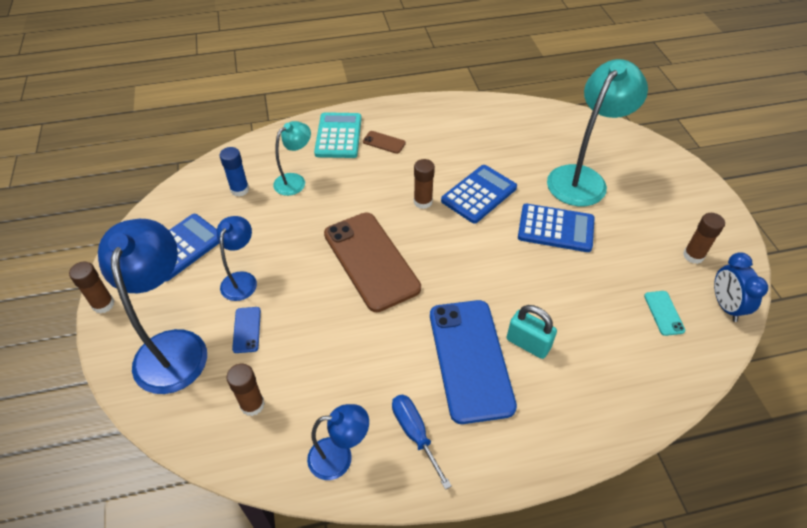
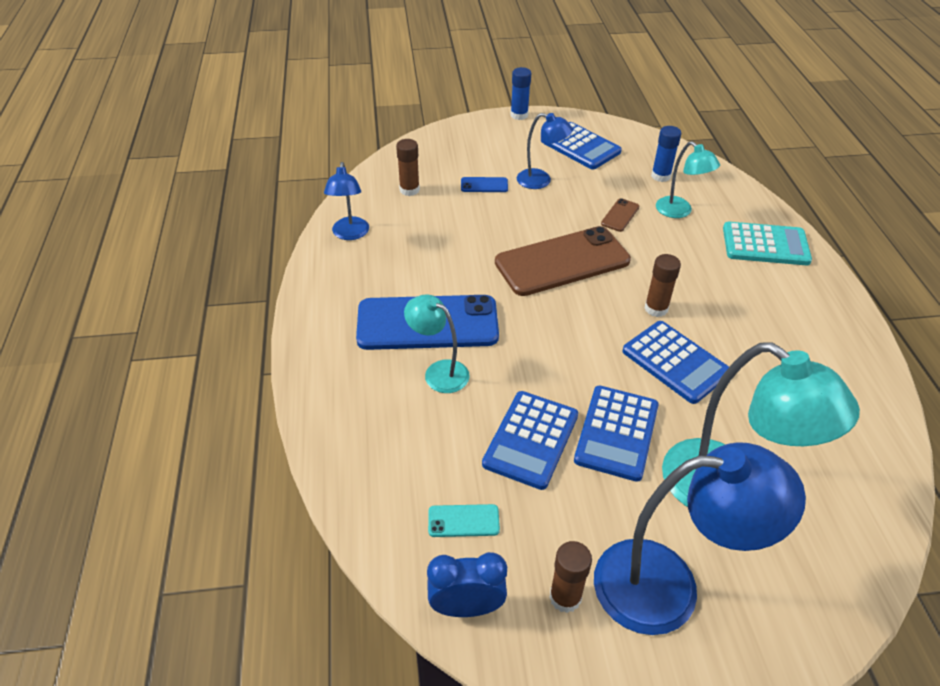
camera: 95 degrees right, 5 degrees down
brown glue stick [69,261,115,314] -> blue glue stick [510,67,531,120]
blue lamp [98,219,207,394] -> blue lamp moved to [594,442,806,635]
brown phone [363,131,406,154] -> brown phone moved to [601,198,639,232]
blue screwdriver [392,395,451,490] -> none
turquoise padlock [507,305,557,359] -> turquoise lamp [404,294,470,393]
none -> blue calculator [482,391,578,490]

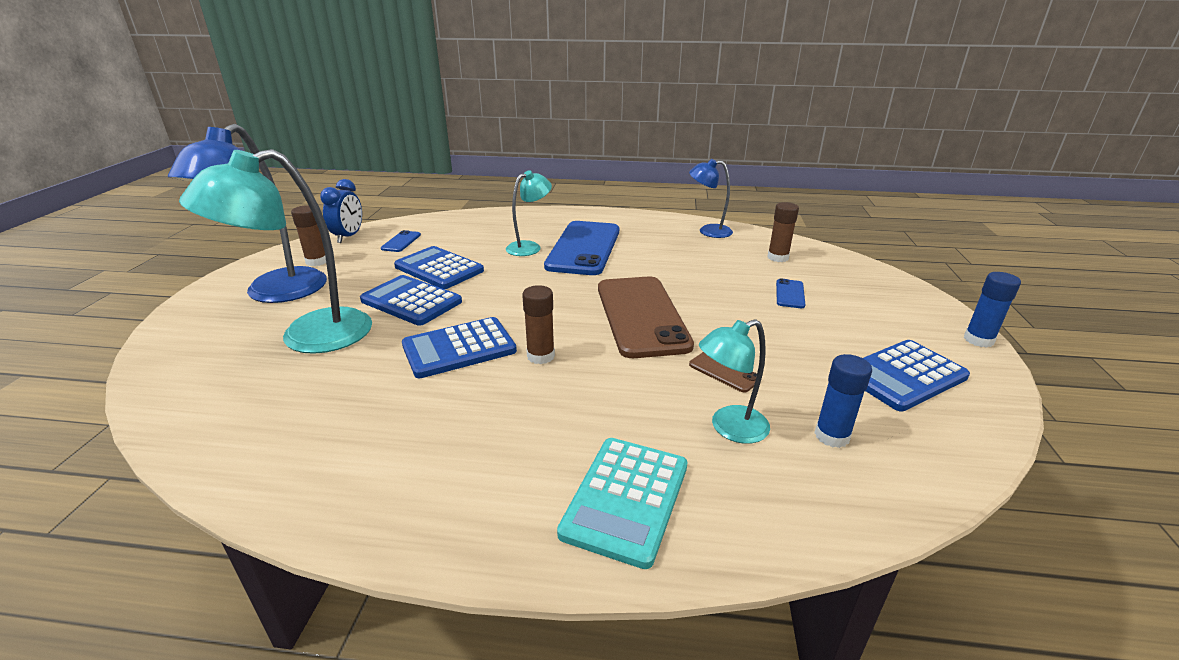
camera: 105 degrees right, 15 degrees down
turquoise phone [428,504,500,537] -> blue phone [381,230,421,252]
blue lamp [517,113,573,189] -> none

